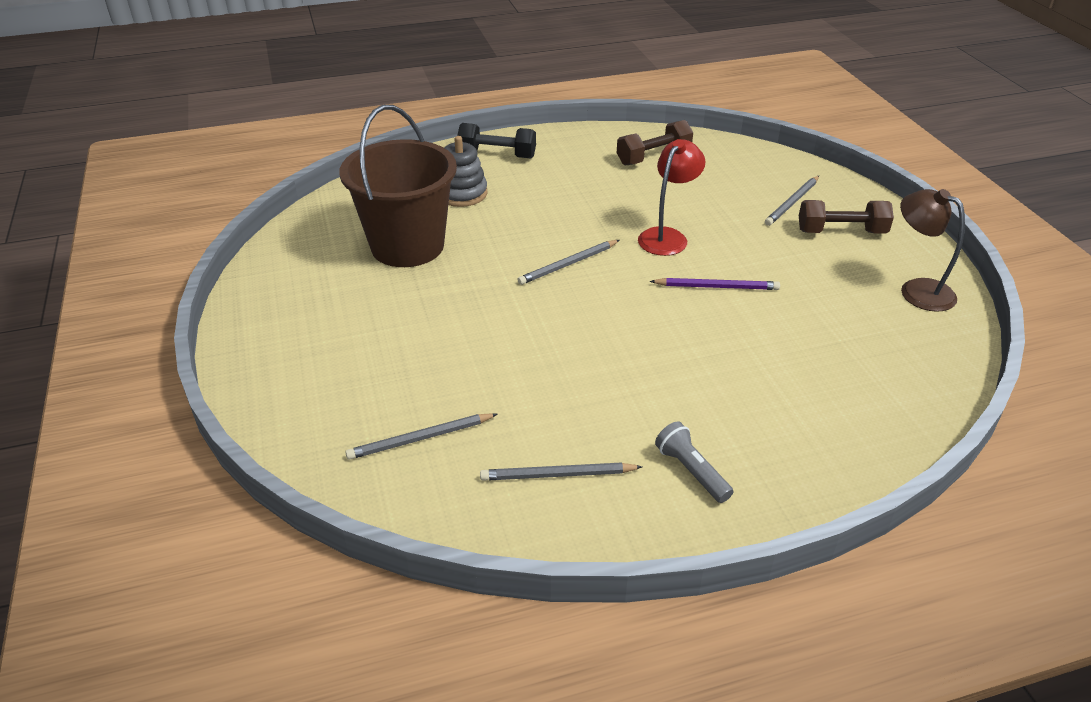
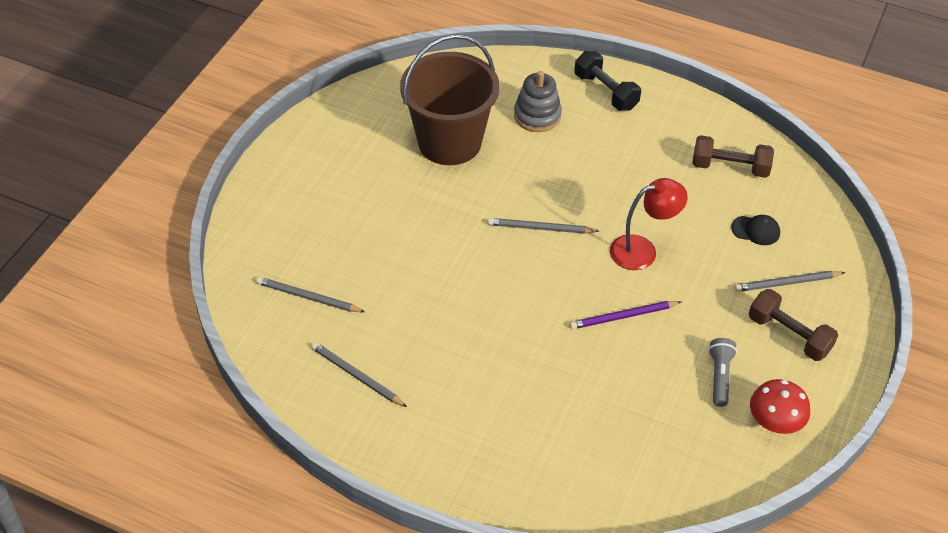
camera: 40 degrees right, 10 degrees up
purple pencil [650,278,780,290] -> purple pencil turned 120 degrees clockwise [570,301,682,329]
grey flashlight [655,421,733,503] -> grey flashlight moved to [708,338,737,407]
brown lamp [900,189,965,312] -> red mushroom [750,379,810,434]
none -> black cap [731,215,780,245]

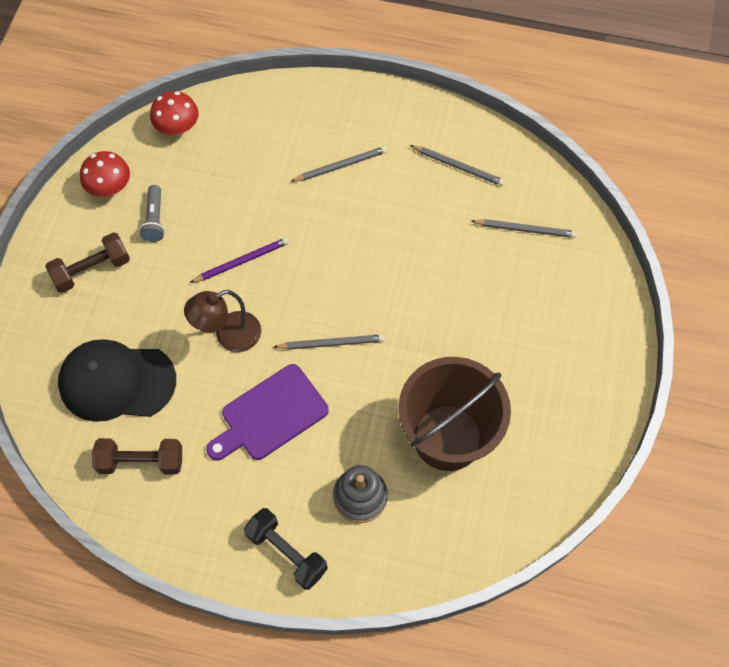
camera: 170 degrees right, 15 degrees up
red lamp [610,178,688,270] -> brown lamp [184,290,261,352]
black cap [731,215,780,245] -> black cap [58,339,176,422], size x2.38
grey pencil [734,271,845,292] -> grey pencil moved to [290,146,387,182]
brown dumbbell [749,289,838,361] -> brown dumbbell turned 60 degrees counterclockwise [45,232,130,293]
none -> red mushroom [150,91,199,135]
none -> purple cutting board [206,364,329,461]

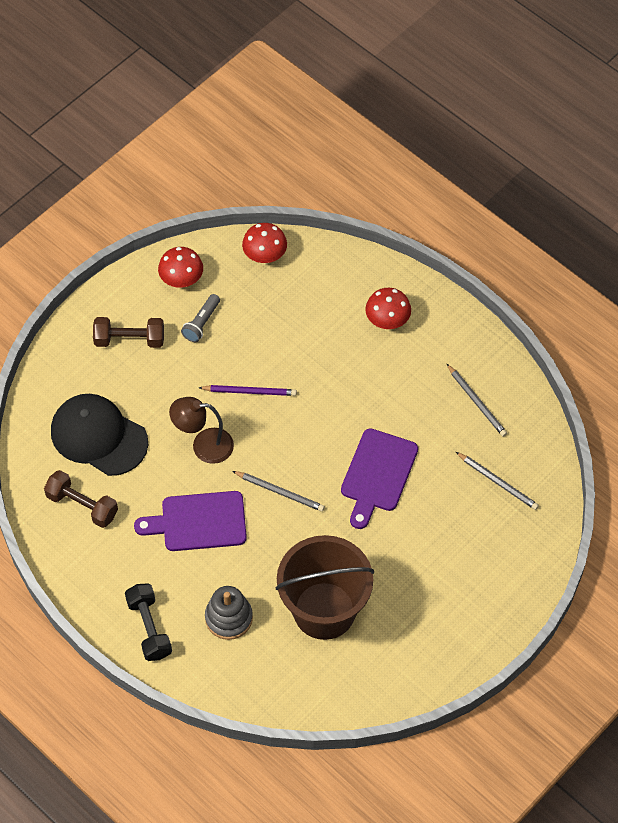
camera: 30 degrees right, 5 degrees down
grey pencil [290,146,387,182] -> none
none -> purple cutting board [341,428,418,529]
none -> red mushroom [365,288,411,329]

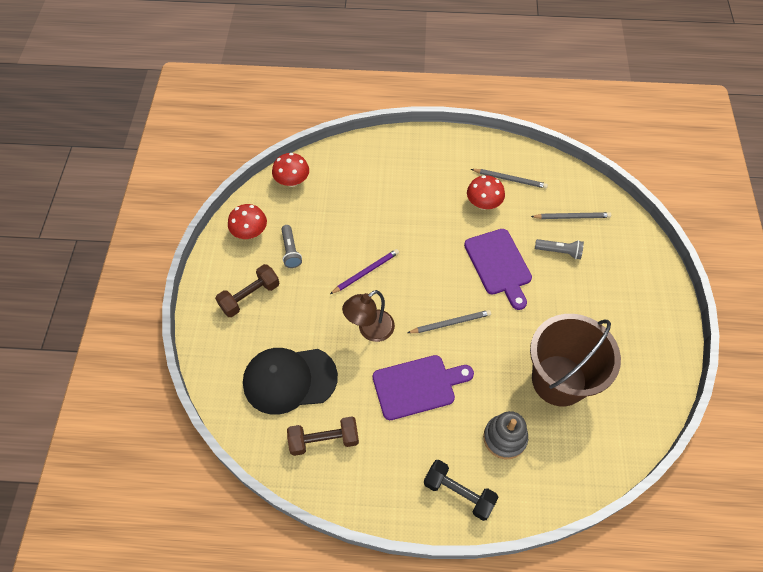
camera: 40 degrees left, 0 degrees up
purple cutting board [134,491,247,551] -> purple cutting board turned 150 degrees counterclockwise [373,355,474,420]
red mushroom [365,288,411,329] -> red mushroom moved to [467,175,505,210]
none -> grey flashlight [535,239,584,259]

